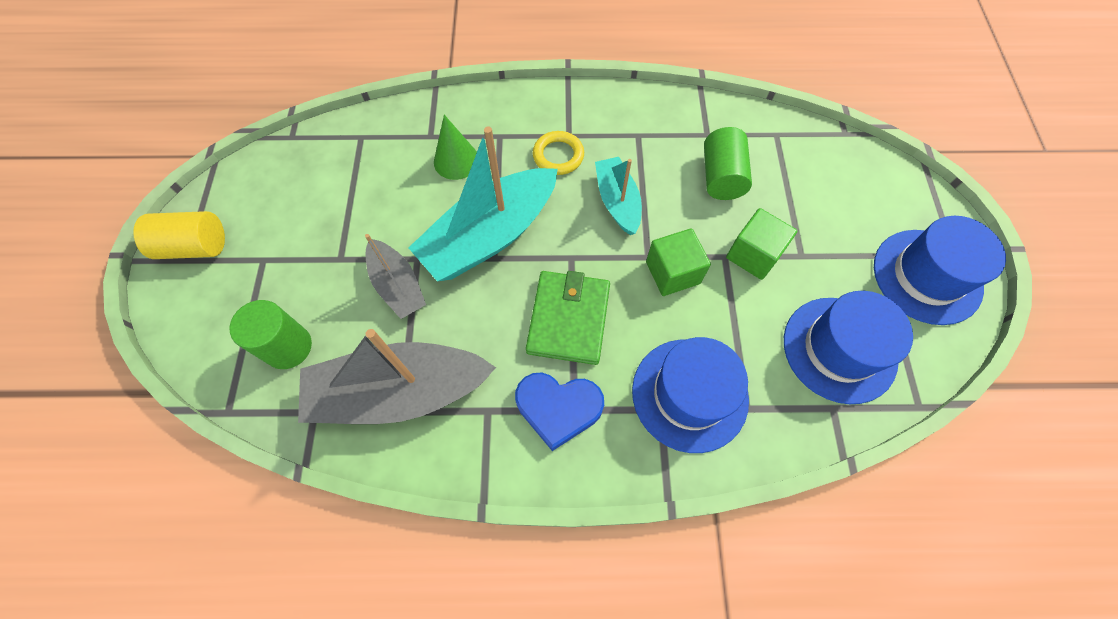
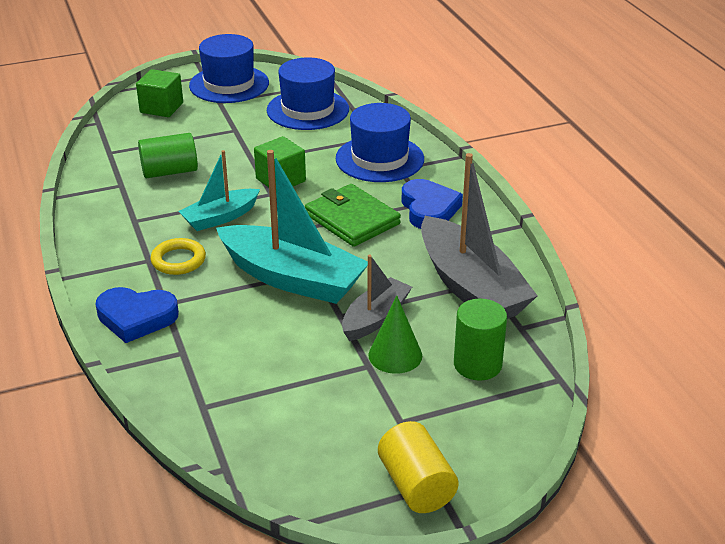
camera: 110 degrees left, 30 degrees down
green cone [434,115,477,180] -> green cone moved to [368,296,422,374]
green wallet [526,271,610,365] -> green wallet turned 60 degrees clockwise [305,184,401,247]
green cube [726,208,798,280] -> green cube moved to [136,69,183,117]
none -> blue heart [95,287,179,343]

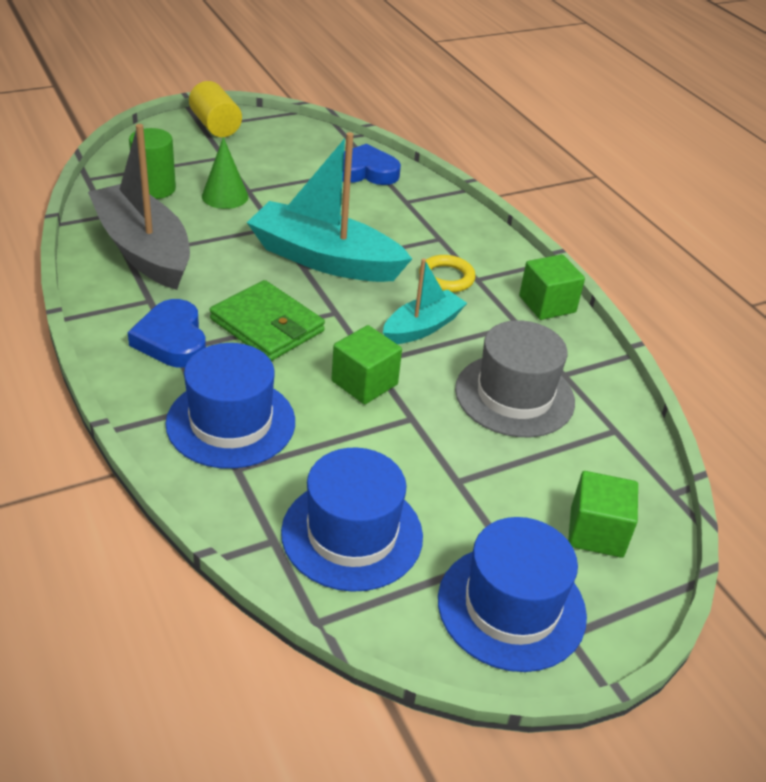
camera: 170 degrees right, 5 degrees up
blue heart [95,287,179,343] -> blue heart moved to [342,144,401,185]
green cylinder [138,133,198,178] -> grey hat [455,320,575,437]
grey boat [342,255,412,341] -> none
none -> green cube [519,254,585,320]

